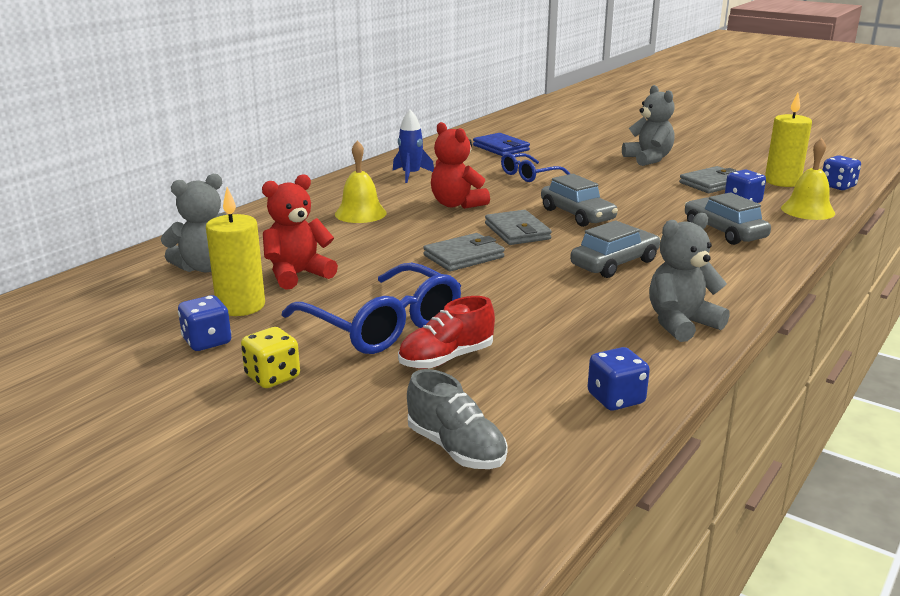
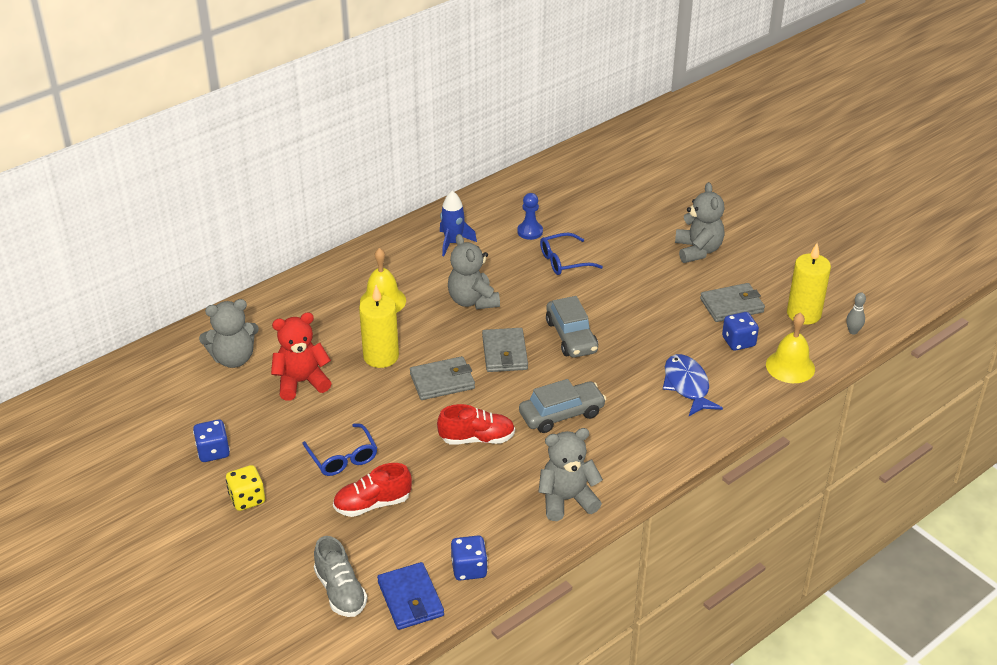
camera: 15 degrees right, 15 degrees up
yellow candle [206,187,265,316] -> yellow candle moved to [359,285,399,368]
blue glasses [282,263,461,354] -> blue glasses [302,423,377,476], size x0.57
red teddy bear [431,122,490,209] -> grey teddy bear [448,234,500,309]
blue wallet [473,133,530,156] -> blue wallet moved to [377,562,444,630]
grey car [685,192,771,245] -> blue fish [663,354,723,416]
blue dice [822,155,861,190] -> grey bowling pin [846,292,866,334]
none -> red shoe [437,404,515,445]
none -> blue pawn [517,193,543,240]

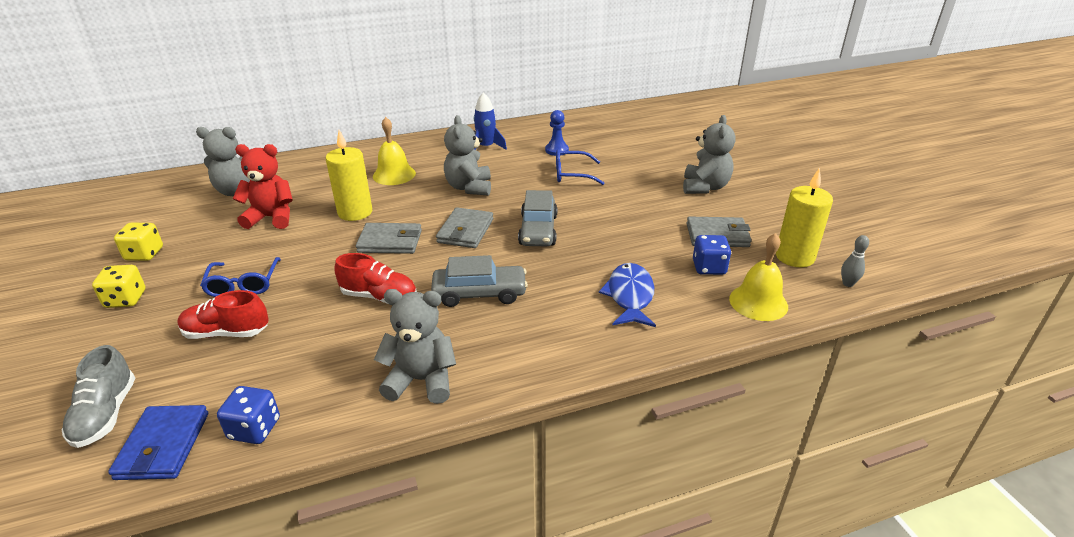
camera: 20 degrees right, 5 degrees down
blue dice [193,420,230,462] -> yellow dice [114,223,163,261]

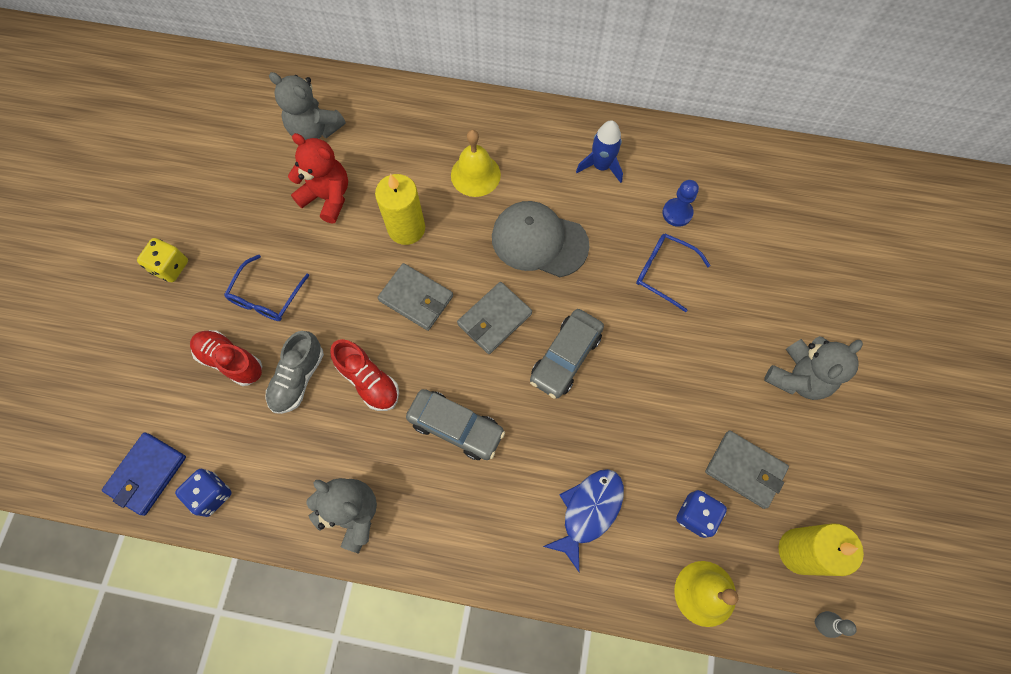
camera: 30 degrees right, 35 degrees up
grey shoe [62,345,135,448] -> grey shoe moved to [266,331,324,414]
yellow dice [114,223,163,261] -> none
grey teddy bear [444,115,491,196] -> grey cap [492,201,589,277]

